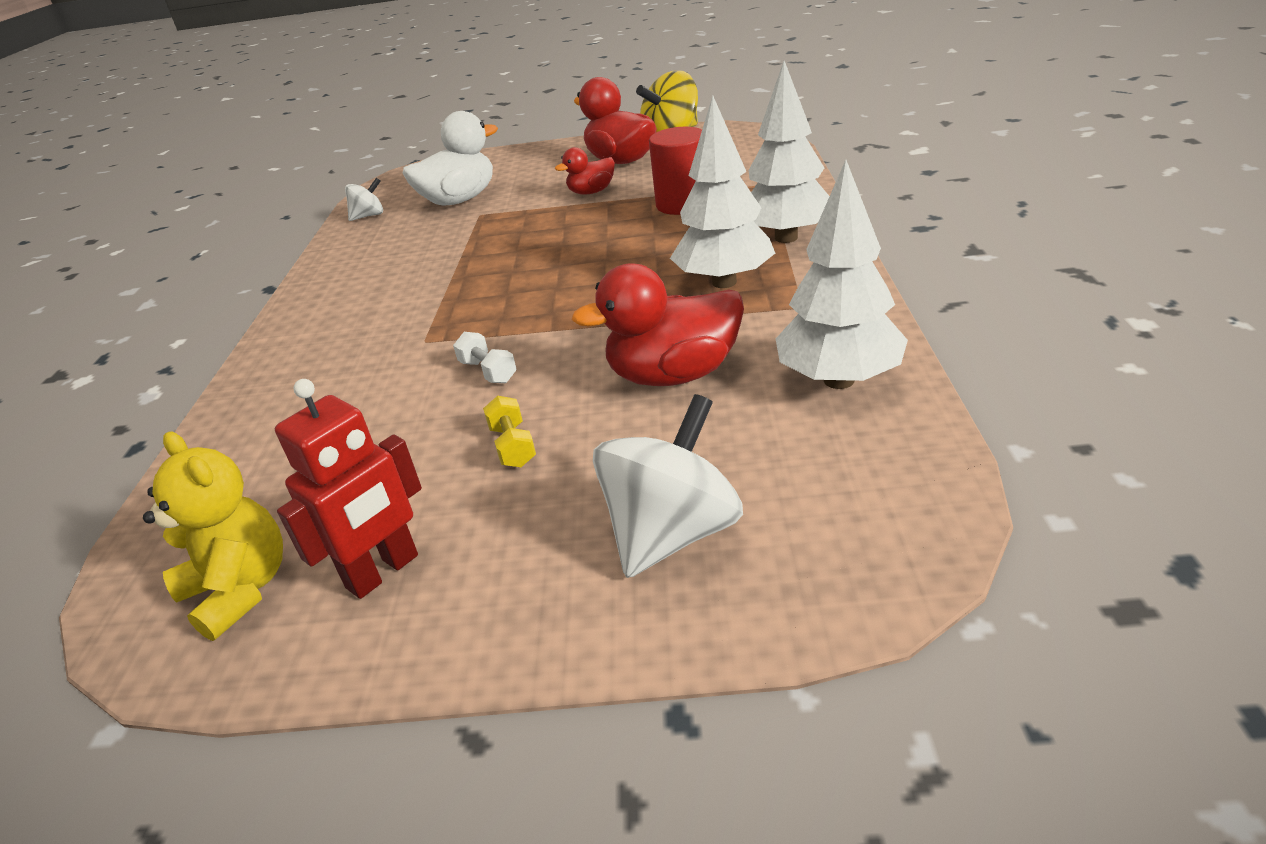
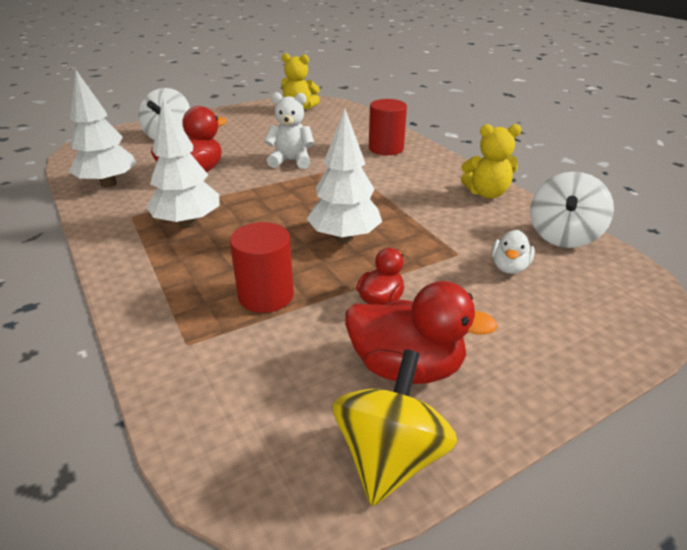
camera: 145 degrees right, 0 degrees up
red robot [275,379,422,599] -> none
white spinning top [345,178,383,221] -> white spinning top [530,172,614,248], size x1.87
white duck [403,111,498,206] -> white duck [492,230,535,274], size x0.57
white dumbbell [453,332,517,383] -> white teddy bear [264,92,314,169]
yellow dumbbell [483,396,536,468] -> none
white tree [749,61,829,243] -> white tree moved to [307,109,382,243]
none -> red cylinder [369,99,407,155]
none -> yellow teddy bear [461,124,521,199]

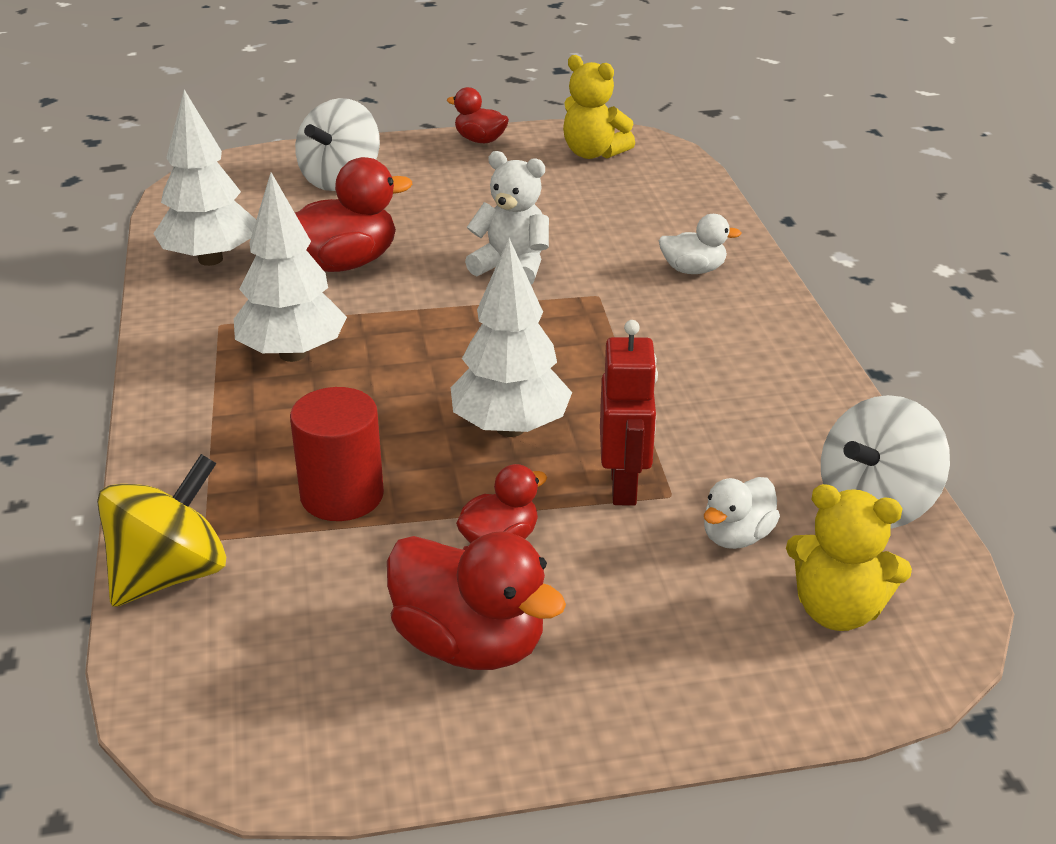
camera: 20 degrees right, 0 degrees up
yellow spinning top [332,349,458,506] -> yellow spinning top moved to [97,454,226,607]
red cylinder [369,99,407,155] -> white duck [659,214,741,274]
yellow teddy bear [461,124,521,199] -> yellow teddy bear moved to [786,484,912,631]
none -> red duck [447,87,509,143]
none -> red robot [600,320,658,506]

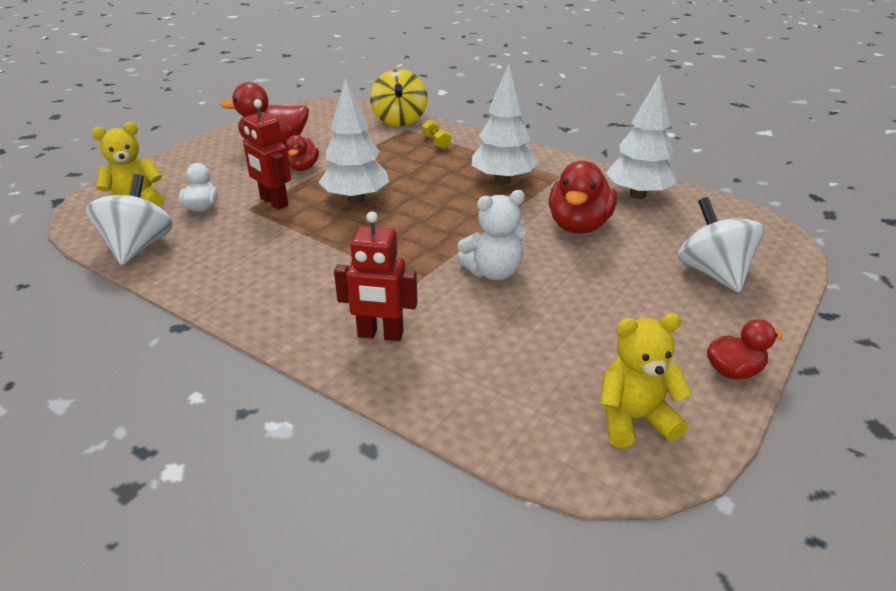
camera: 135 degrees right, 0 degrees up
red cylinder [290,387,384,521] -> none
white duck [659,214,741,274] -> red robot [334,211,418,341]
none -> yellow dumbbell [422,120,451,149]

